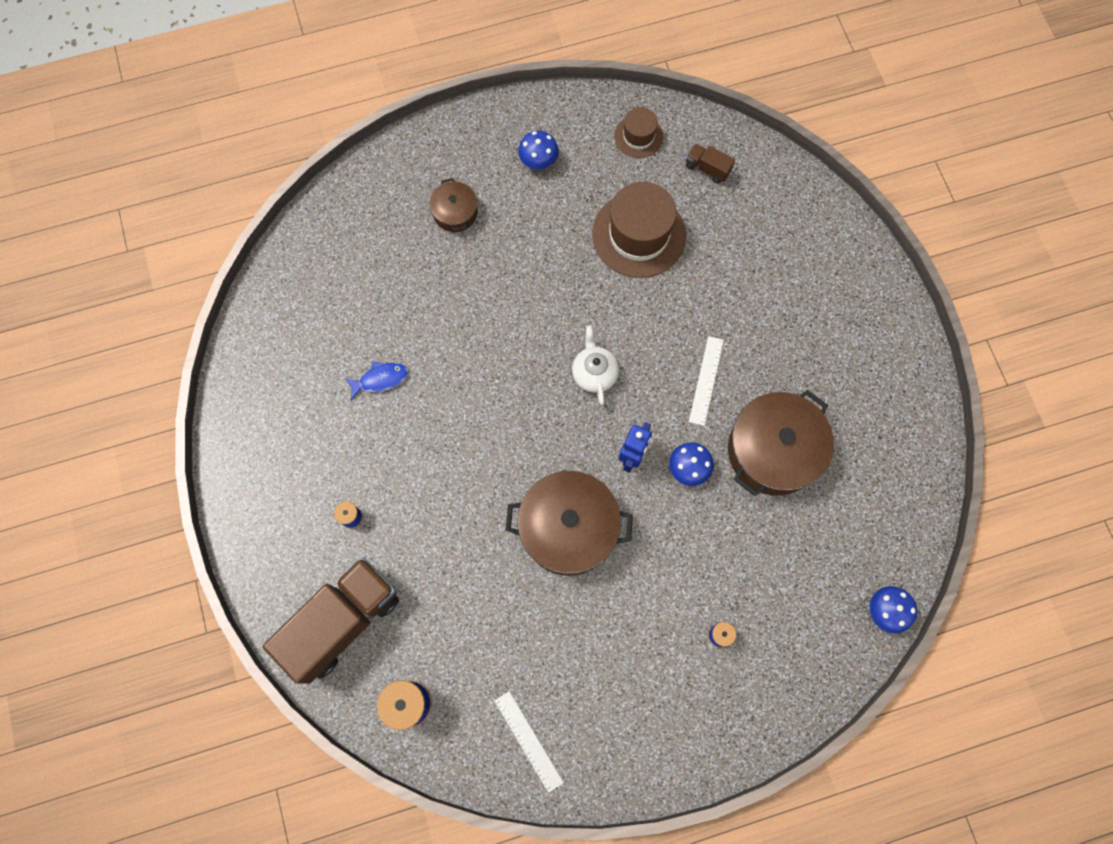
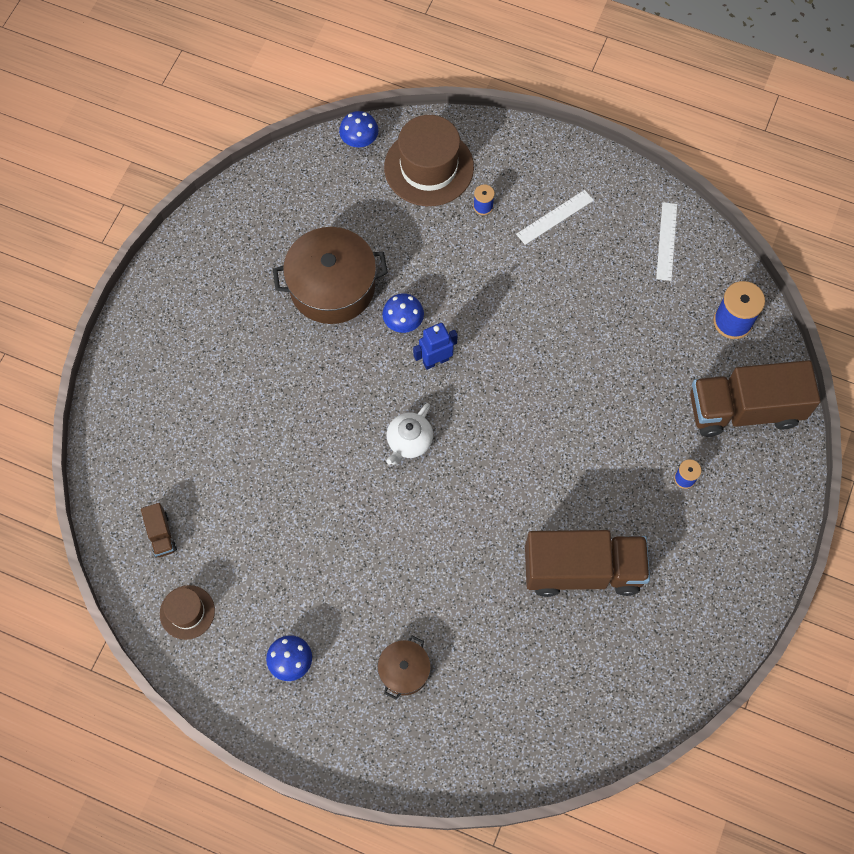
camera: 140 degrees left, 5 degrees down
blue fish [345,362,408,400] -> brown truck [525,530,650,597]
brown pot [506,471,633,576] -> none
brown hat [592,182,686,278] -> brown hat moved to [384,115,474,206]
white ruler [689,336,724,426] -> white ruler moved to [516,190,594,245]

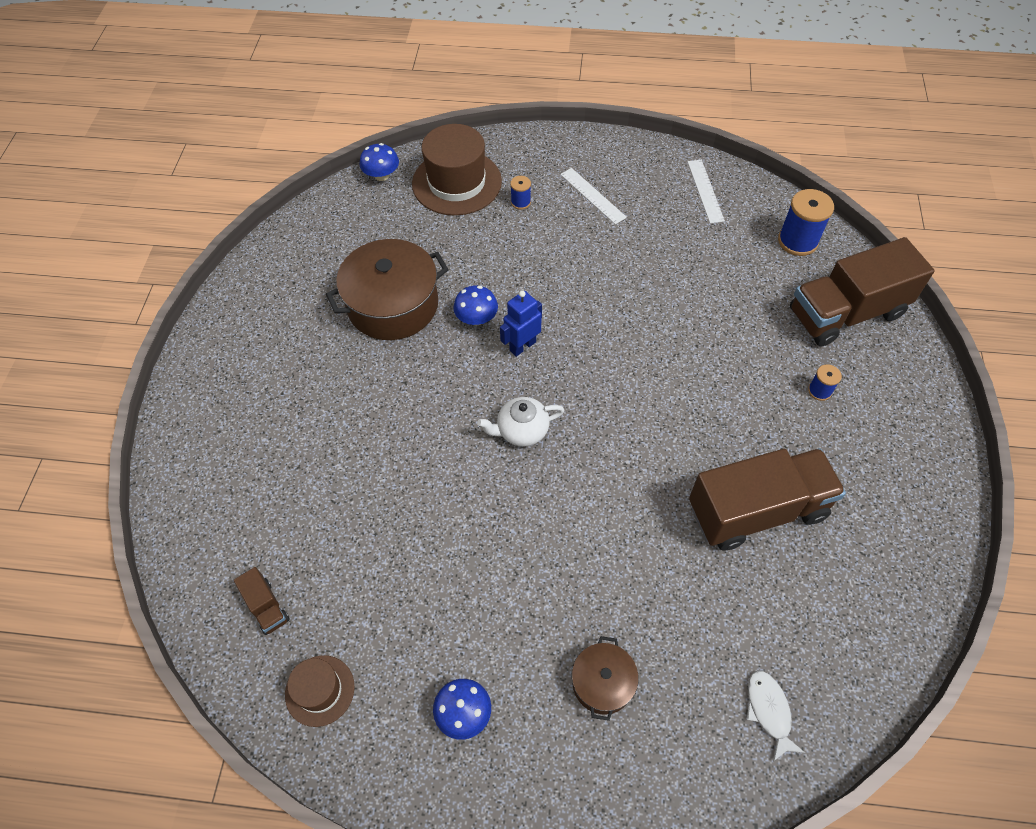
camera: 15 degrees left, 10 degrees down
white teapot [386,403,433,465] -> white teapot turned 60 degrees clockwise [477,397,565,446]
white ruler [516,190,594,245] -> white ruler turned 75 degrees counterclockwise [560,168,627,224]
none -> white fish [747,671,805,762]

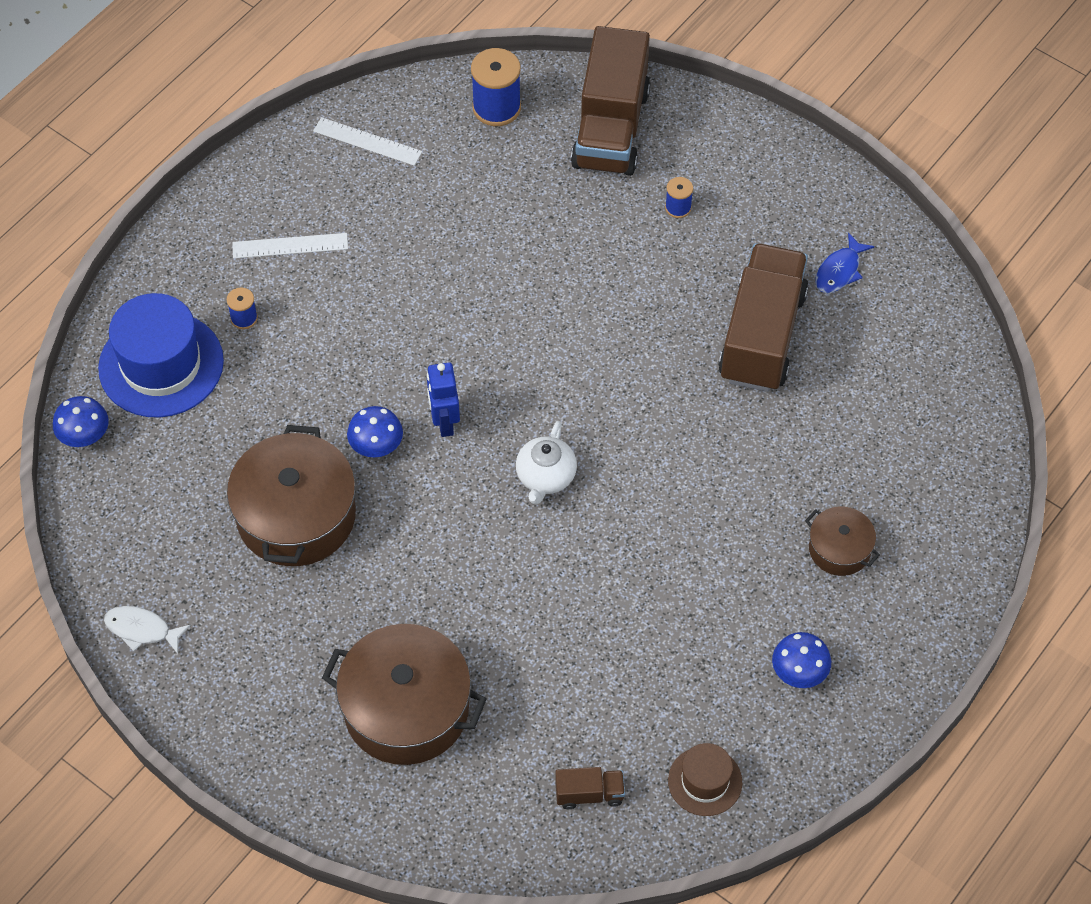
camera: 60 degrees left, 0 degrees up
brown hat [412,124,502,216] -> blue hat [98,293,224,418]
white fish [747,671,805,762] -> white fish moved to [104,606,191,654]
none -> brown pot [322,624,486,765]
none -> blue fish [815,232,874,293]

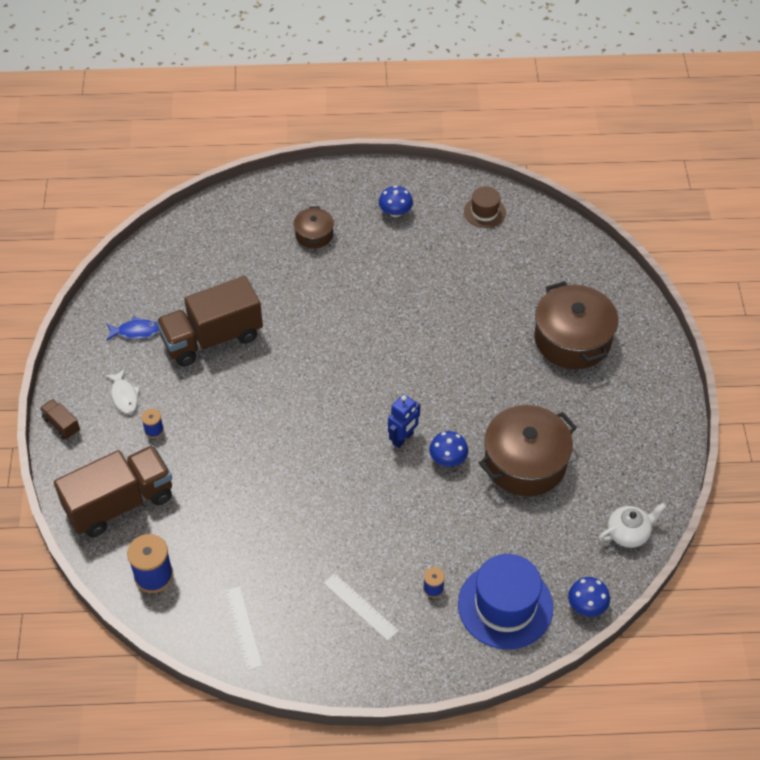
camera: 130 degrees left, 5 degrees down
white fish [104,606,191,654] -> white fish moved to [105,368,140,414]
white teapot [516,421,577,505] -> white teapot moved to [599,503,666,548]
brown truck [555,767,625,809] -> brown truck moved to [40,399,80,440]

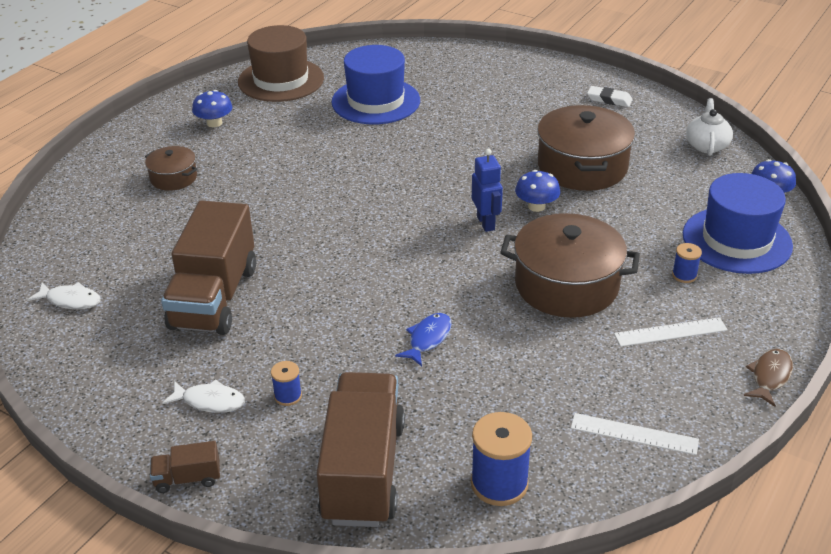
camera: 55 degrees left, 15 degrees down
blue fish [106,317,159,341] -> blue fish moved to [395,313,451,366]
brown hat [464,187,506,228] -> brown hat [238,25,324,102], size x1.86
brown pot [534,281,618,369] -> brown pot moved to [500,213,640,318]
none -> white fish [27,282,101,309]
none -> blue hat [332,45,420,124]
none -> white eraser [587,86,633,107]
none -> brown fish [744,349,793,407]

